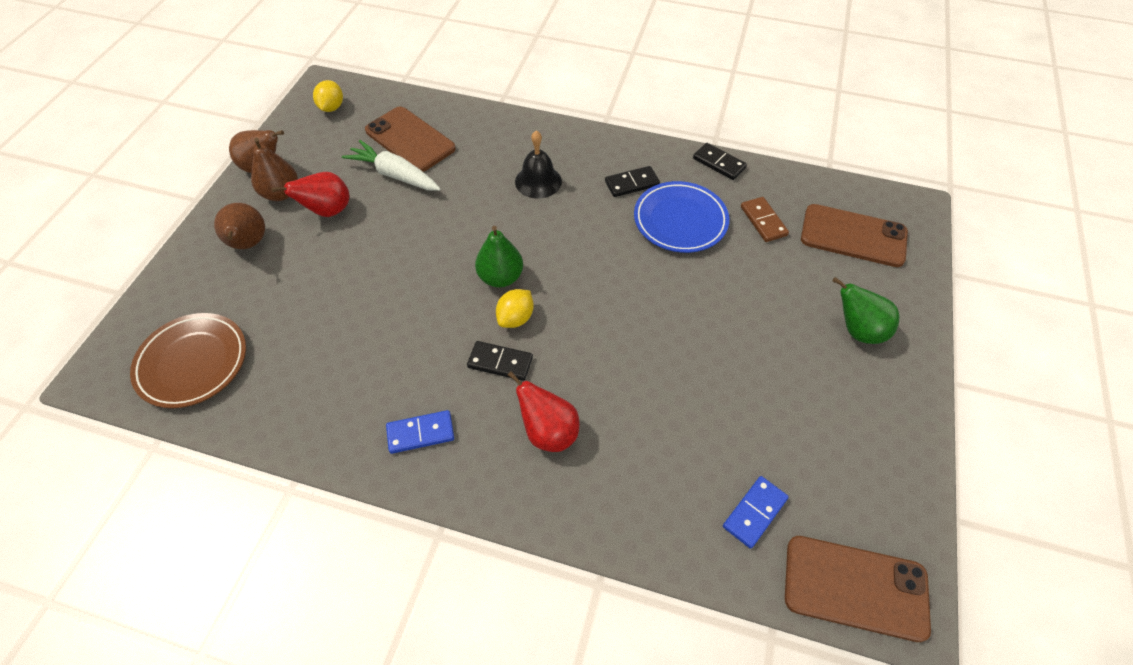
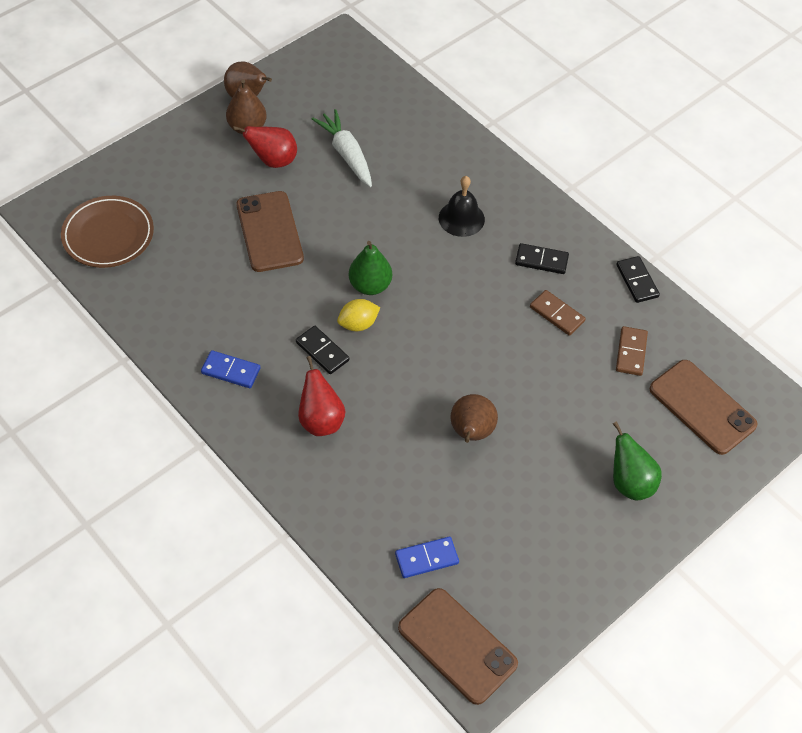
camera: 30 degrees right, 0 degrees up
brown pear [214,203,265,249] -> brown pear moved to [450,394,498,443]
yellow lemon [313,80,343,112] -> none
brown phone [365,107,456,172] -> brown phone moved to [236,191,304,272]
blue plate [634,181,729,253] -> brown domino [530,290,586,336]

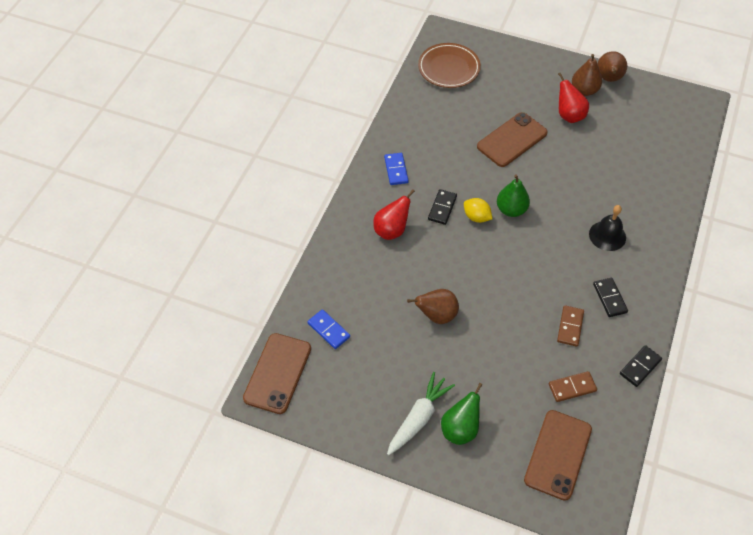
camera: 65 degrees right, 0 degrees up
white carrot [312,109,372,187] -> white carrot moved to [387,372,455,455]

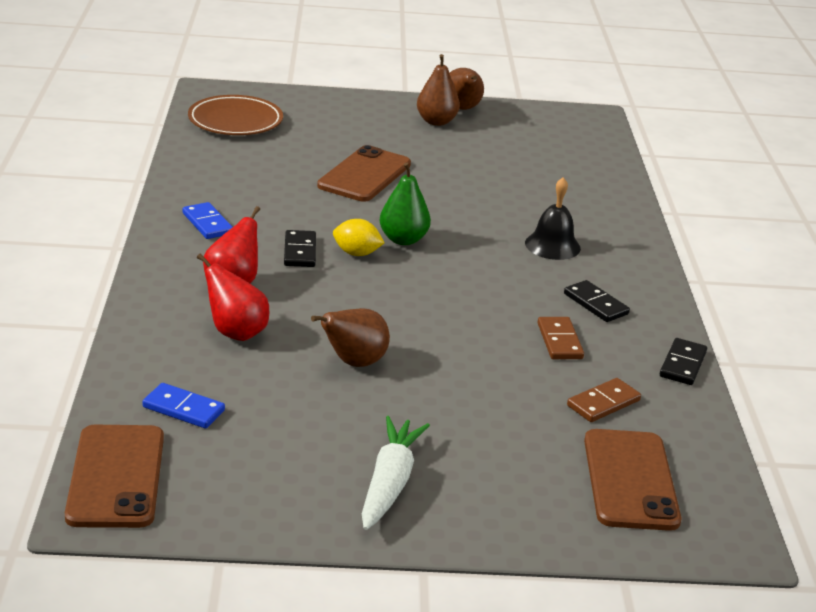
camera: 25 degrees left, 25 degrees down
green pear [441,383,483,445] -> none
red pear [558,73,589,123] -> red pear moved to [197,254,269,341]

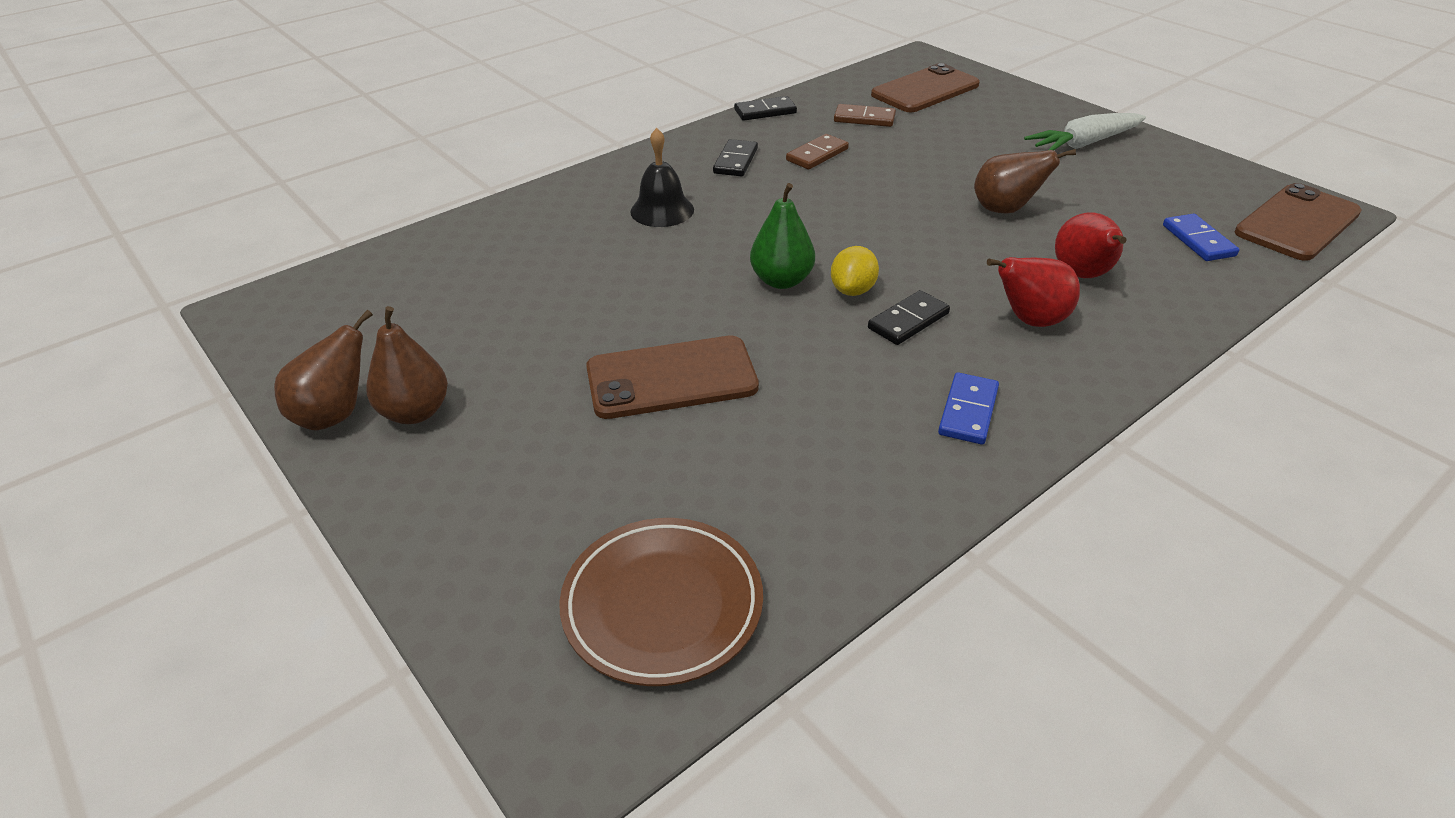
camera: 125 degrees left, 10 degrees up
yellow lemon [333,219,385,256] -> yellow lemon turned 45 degrees clockwise [831,246,879,296]

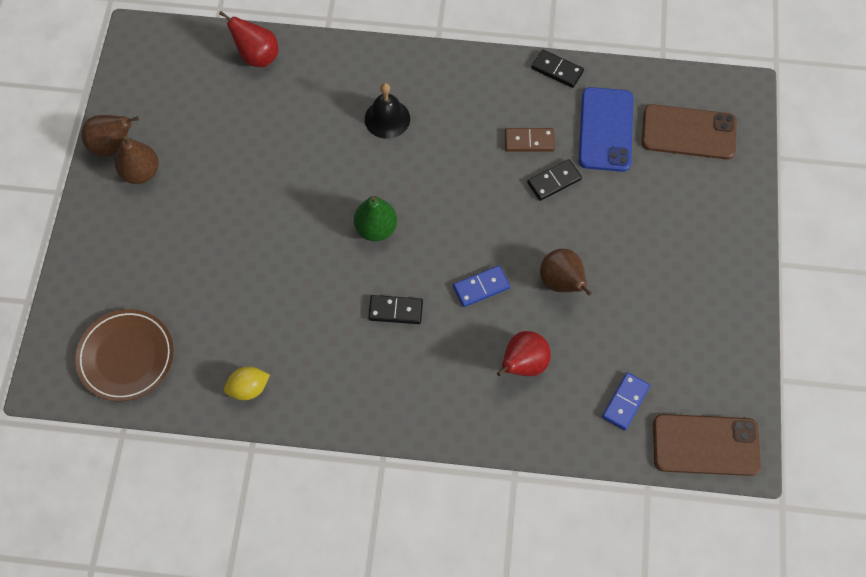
camera: 45 degrees right, 25 degrees up
brown phone [586,336,759,419] -> none
black domino [713,139,758,177] -> black domino moved to [527,159,582,201]
yellow lemon [831,246,879,296] -> yellow lemon moved to [224,367,270,400]
brown domino [834,104,896,127] -> blue phone [579,87,633,172]
blue domino [938,372,999,444] -> blue domino moved to [453,266,510,307]
red pear [987,257,1080,327] -> red pear moved to [219,11,279,67]
white carrot [1024,113,1146,151] -> none

